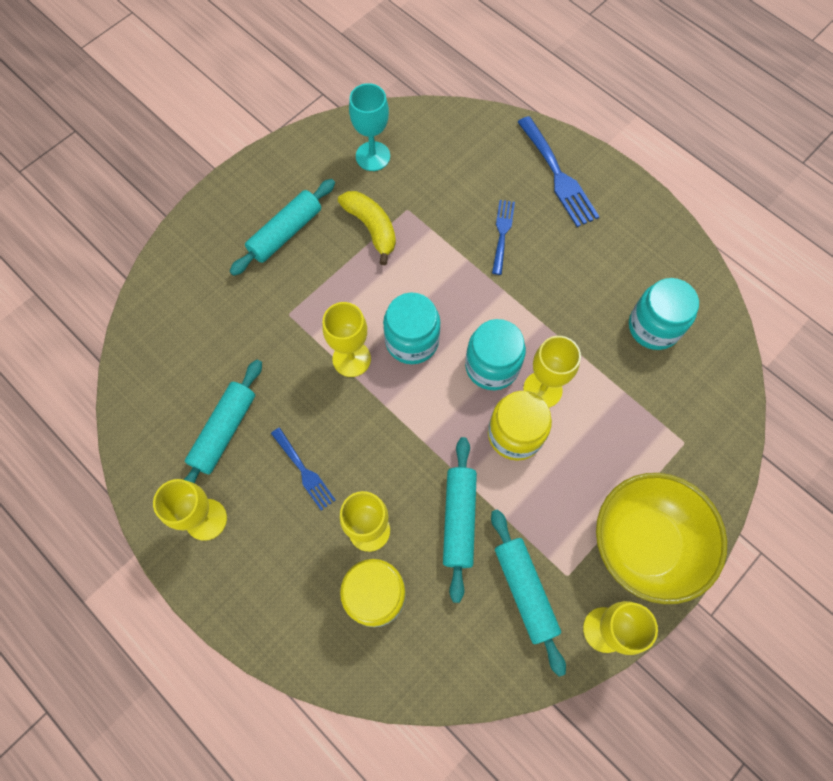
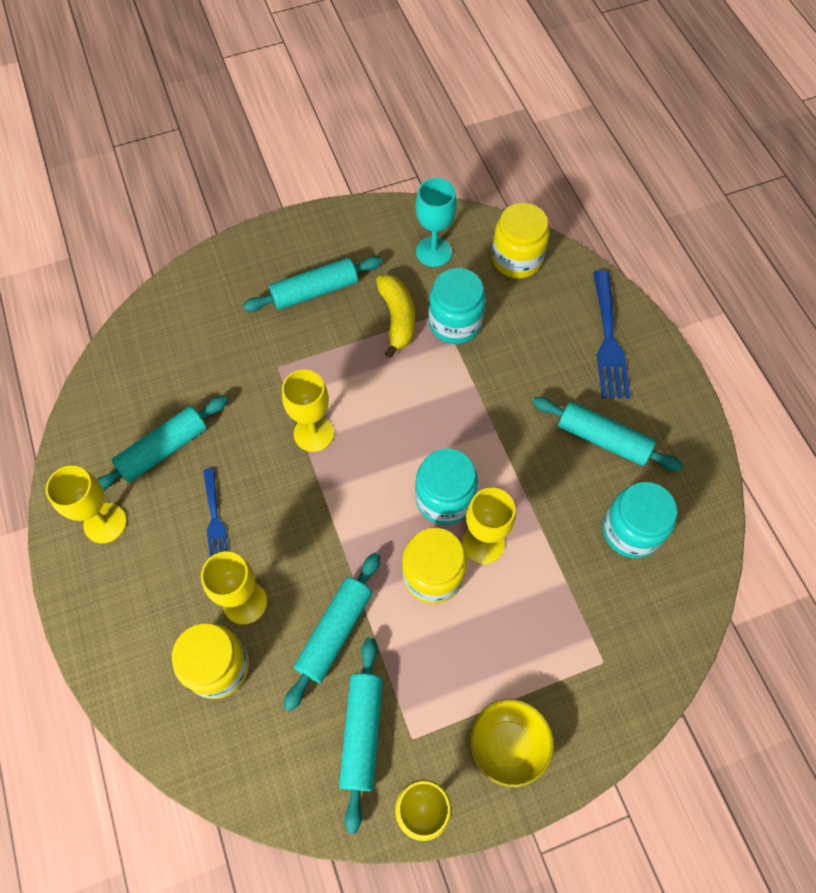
camera: 25 degrees right, 5 degrees down
turquoise jar [383,293,440,364] -> turquoise jar moved to [428,268,486,344]
blue fork [492,200,515,275] -> none
yellow bowl [596,473,727,604] -> yellow bowl [470,699,554,787], size x0.59
none -> yellow jar [492,203,549,278]
none -> turquoise rolling pin [532,397,683,471]

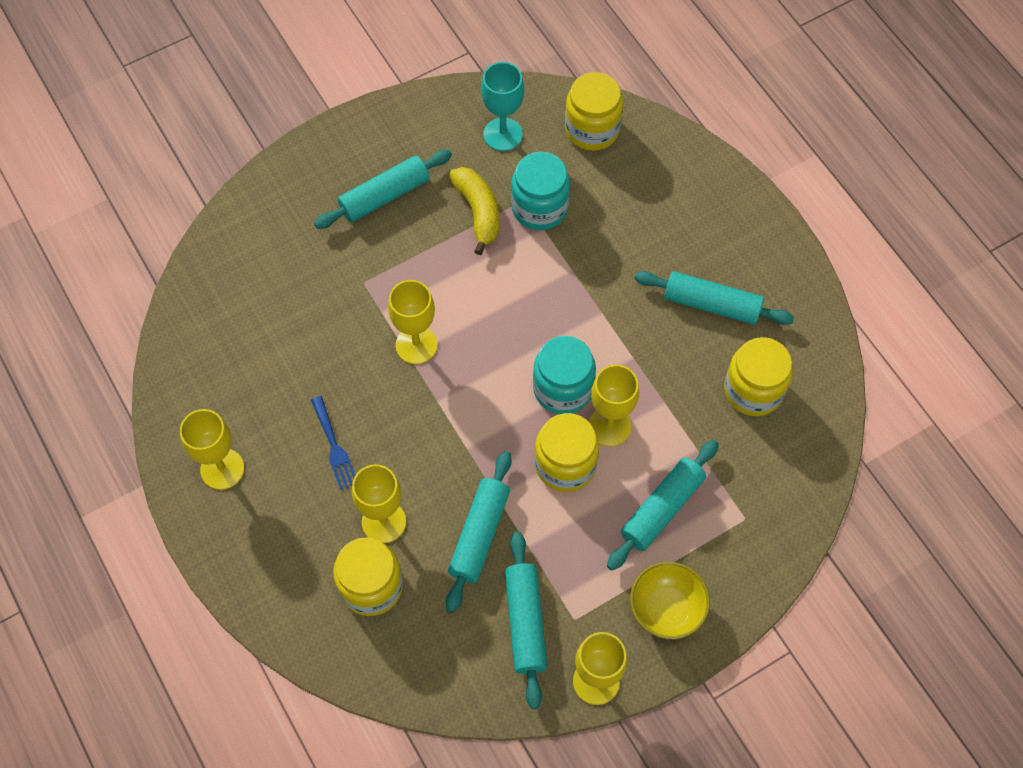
camera: 10 degrees left, 0 degrees up
turquoise rolling pin [97,396,228,492] -> turquoise rolling pin moved to [607,440,719,570]
blue fork [593,271,630,399] -> none
turquoise jar [603,482,677,558] -> yellow jar [724,337,793,416]

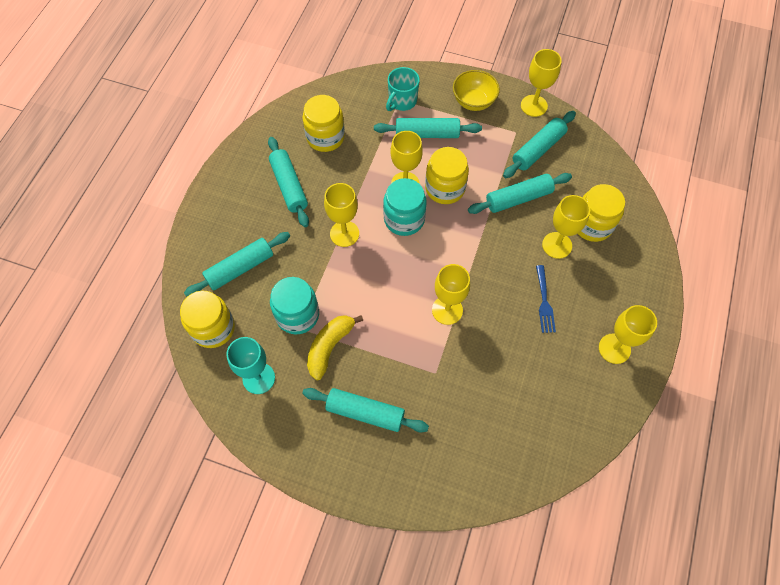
camera: 130 degrees left, 0 degrees up
blue fork [311,396,355,490] -> blue fork turned 150 degrees clockwise [536,265,556,333]
none -> turquoise rolling pin [184,232,290,297]
none -> yellow goblet [324,183,359,247]
none -> turquoise mug [386,67,420,111]

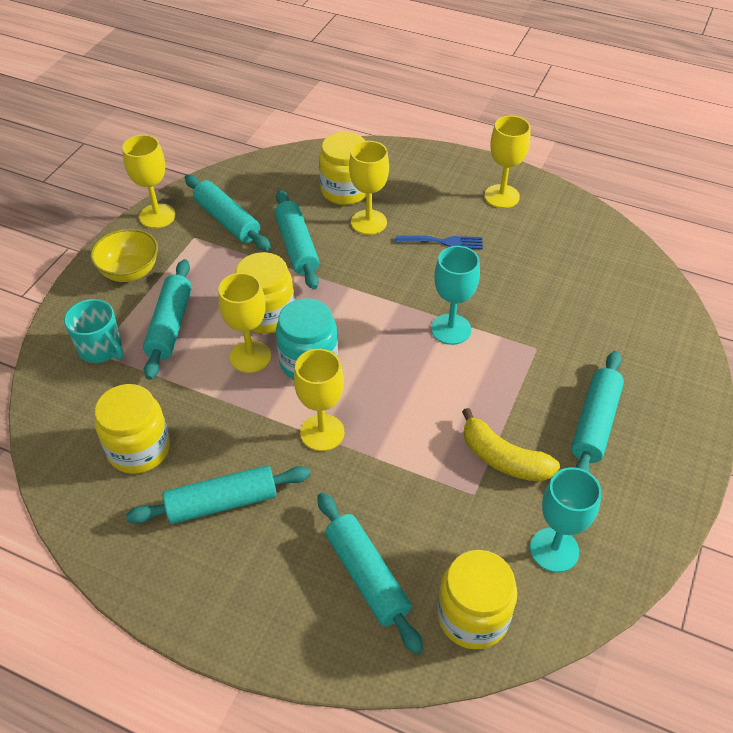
camera: 85 degrees left, 15 degrees down
turquoise jar [270,277,319,334] -> none
yellow goblet [432,264,470,325] -> turquoise goblet [431,246,480,345]

